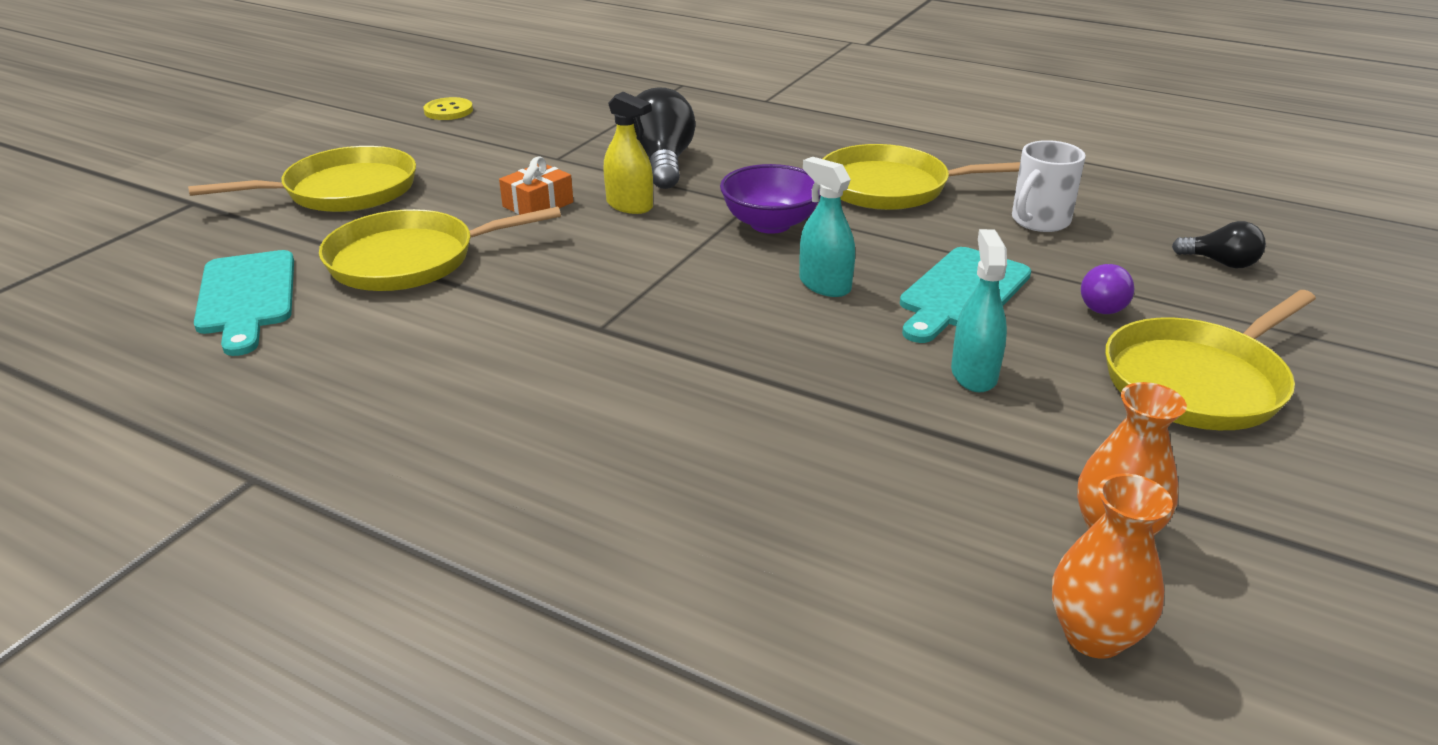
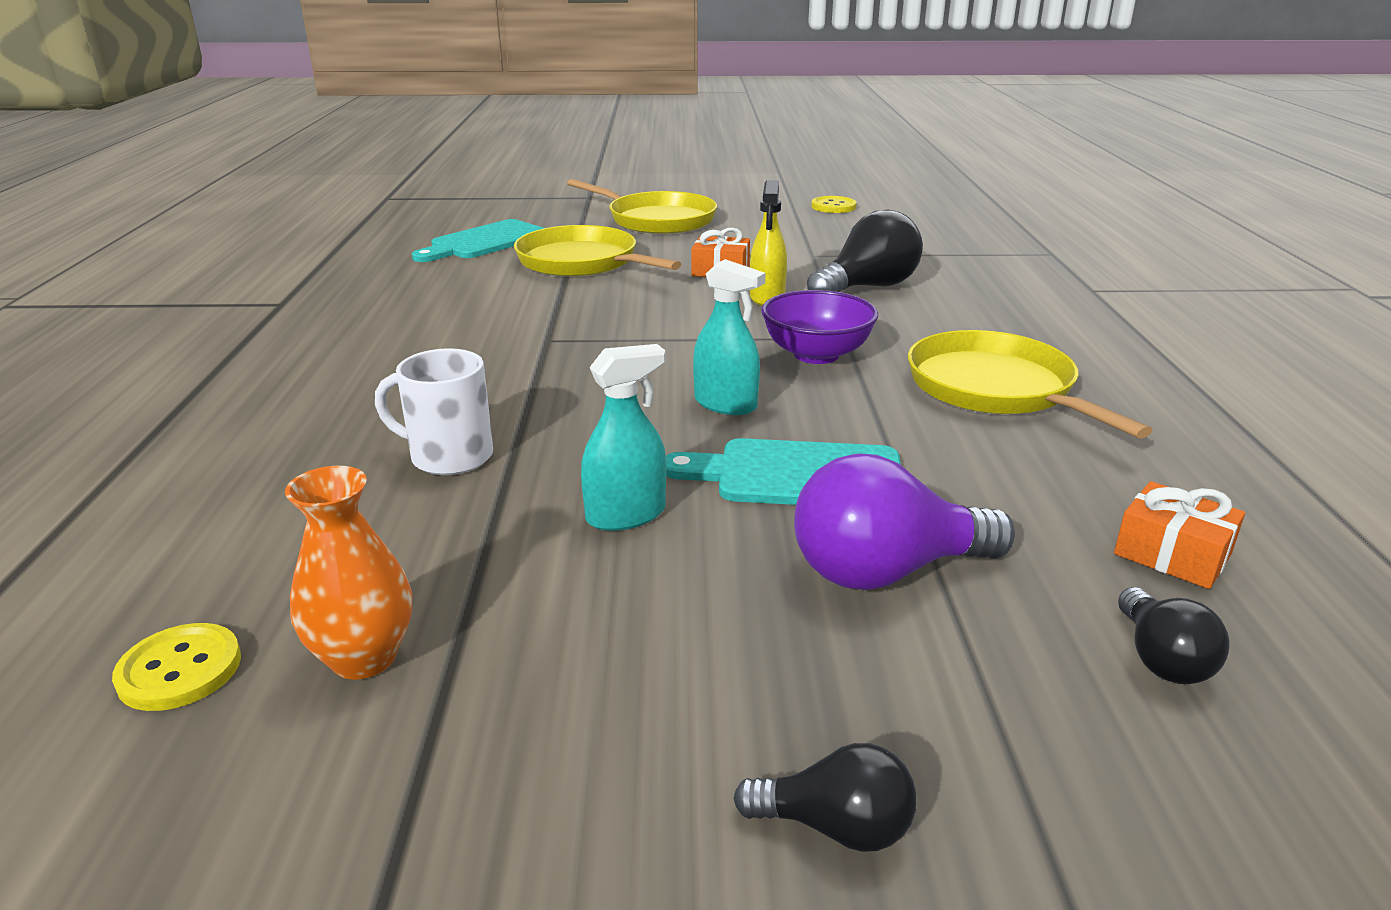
camera: 60 degrees right, 5 degrees down
turquoise spray bottle [799,157,855,297] -> turquoise spray bottle turned 105 degrees clockwise [693,259,766,415]
white mug [1012,140,1086,232] -> white mug moved to [375,348,493,475]
orange vase [1052,474,1173,659] -> yellow button [112,623,241,711]
purple light bulb [1081,264,1134,314] -> purple light bulb [794,453,1015,590], size x1.81
yellow pan [1105,290,1316,430] -> none
none -> black light bulb [733,743,917,852]
none -> orange gift [1114,481,1245,589]

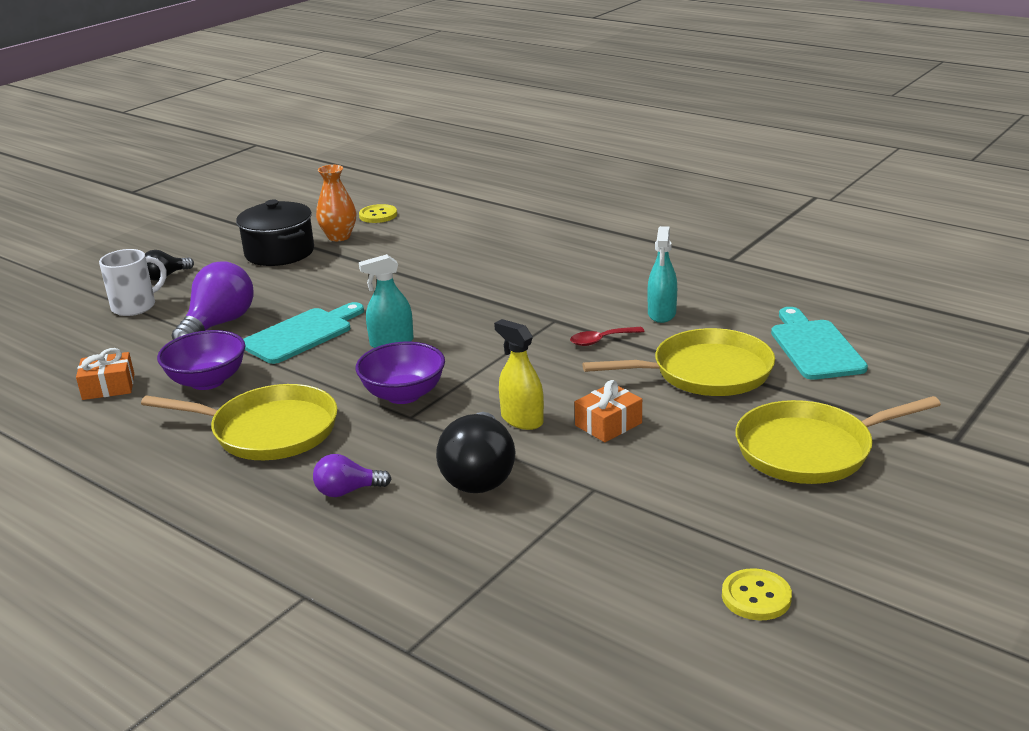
camera: 130 degrees right, 0 degrees up
white mug [375,348,493,475] -> white mug moved to [99,249,166,316]
turquoise spray bottle [581,344,666,531] -> turquoise spray bottle moved to [648,226,677,323]
black light bulb [1118,587,1230,684] -> none
none -> purple bowl [157,330,245,390]
none -> black pot [236,200,314,266]
none -> purple light bulb [313,454,391,497]
none -> red spoon [570,327,645,346]

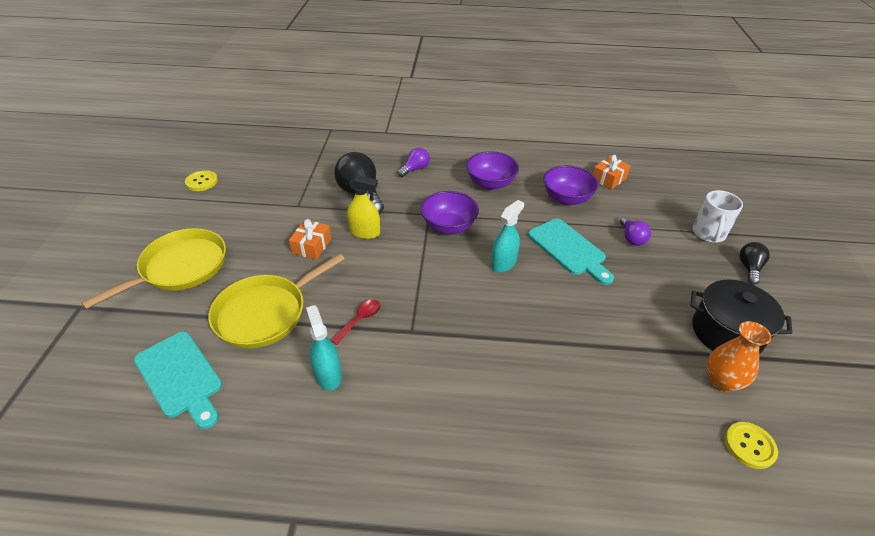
camera: 145 degrees right, 15 degrees up
yellow pan [141,384,338,460] -> purple bowl [466,151,519,190]
purple light bulb [171,261,254,340] -> purple light bulb [620,217,651,246], size x0.55
turquoise cutting board [243,302,364,364] -> turquoise cutting board turned 45 degrees counterclockwise [528,219,614,285]

